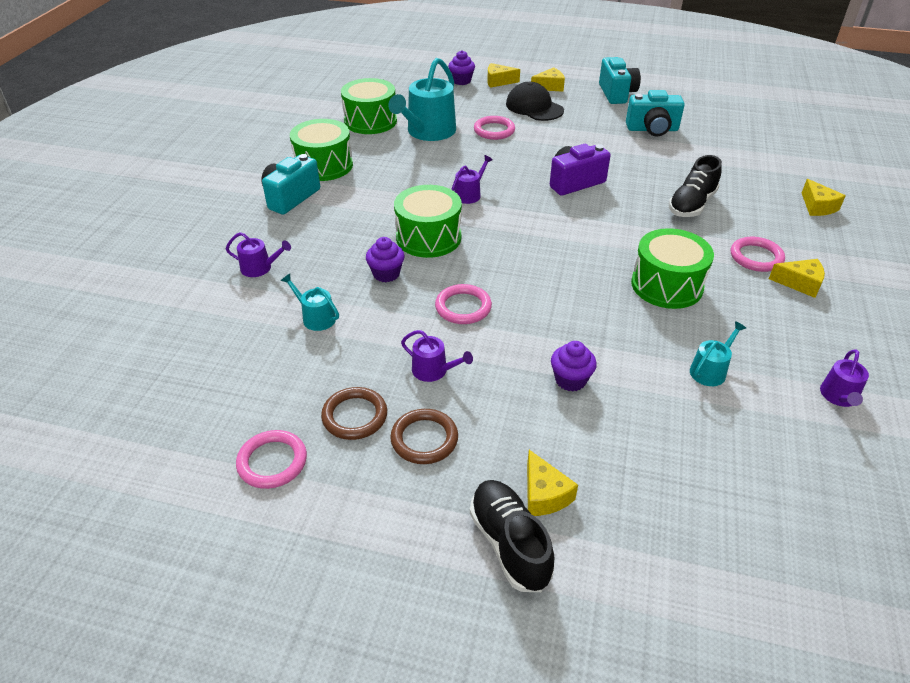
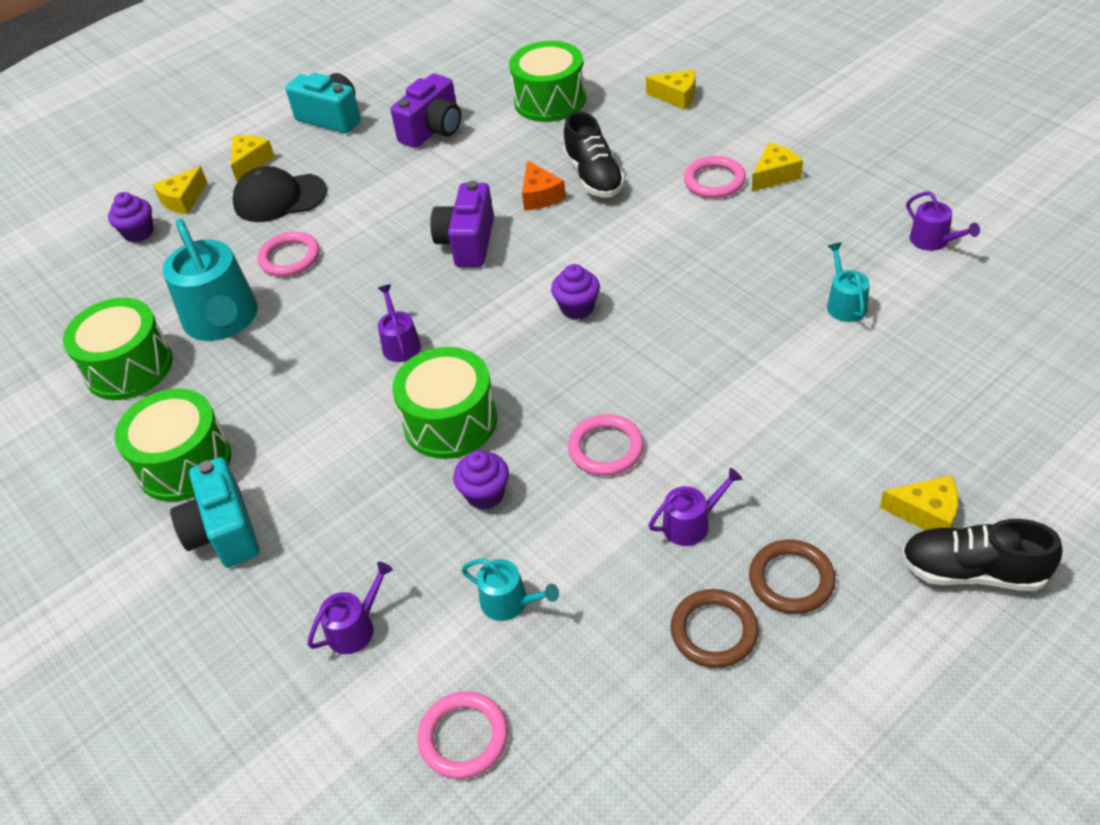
camera: 50 degrees left, 5 degrees up
pink ring [236,430,307,489] -> pink ring moved to [417,691,508,779]
turquoise watering can [281,274,339,331] -> turquoise watering can turned 135 degrees counterclockwise [461,559,559,621]
purple cupcake [551,341,597,392] -> purple cupcake moved to [551,264,600,320]
turquoise camera [626,90,685,136] -> purple camera [391,74,461,148]
green drum [631,228,714,309] -> green drum moved to [509,41,586,122]
none -> orange cheese [522,160,566,210]

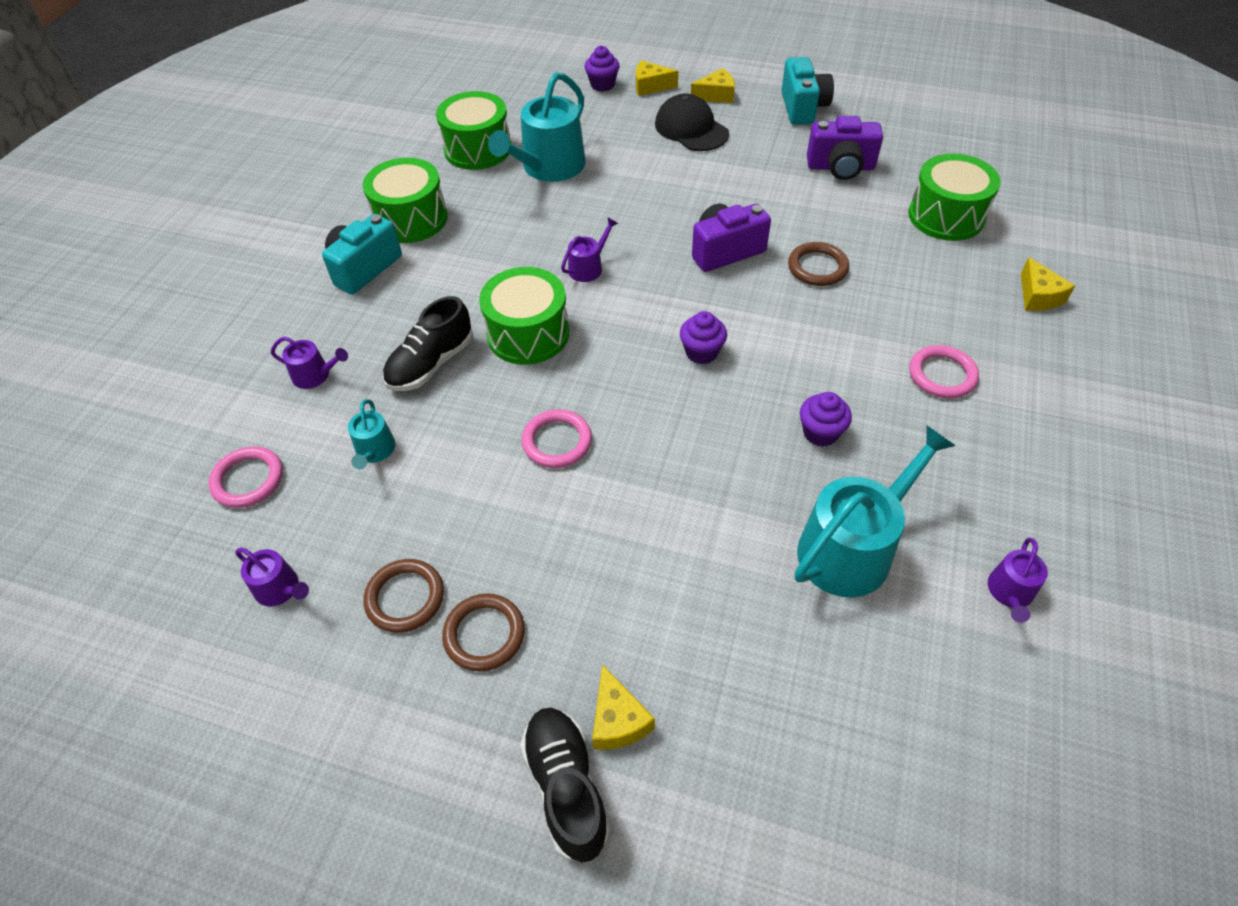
camera: 55 degrees right, 5 degrees up
pink ring [257,231,320,277] -> none
purple cupcake [453,450,509,510] -> purple cupcake moved to [800,392,852,447]
orange cheese [522,160,566,210] -> brown ring [788,242,849,286]
black shoe [563,111,625,197] -> black shoe moved to [383,296,473,391]
purple watering can [648,468,742,546] -> purple watering can moved to [235,548,309,606]
yellow cheese [752,143,803,192] -> none
turquoise watering can [827,243,869,322] -> turquoise watering can [795,426,956,597], size x2.07

